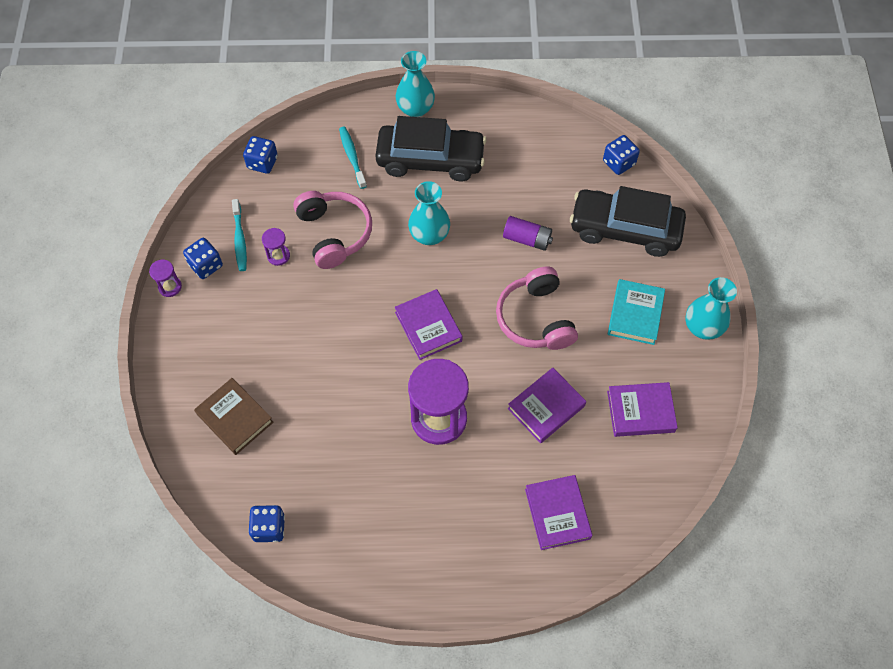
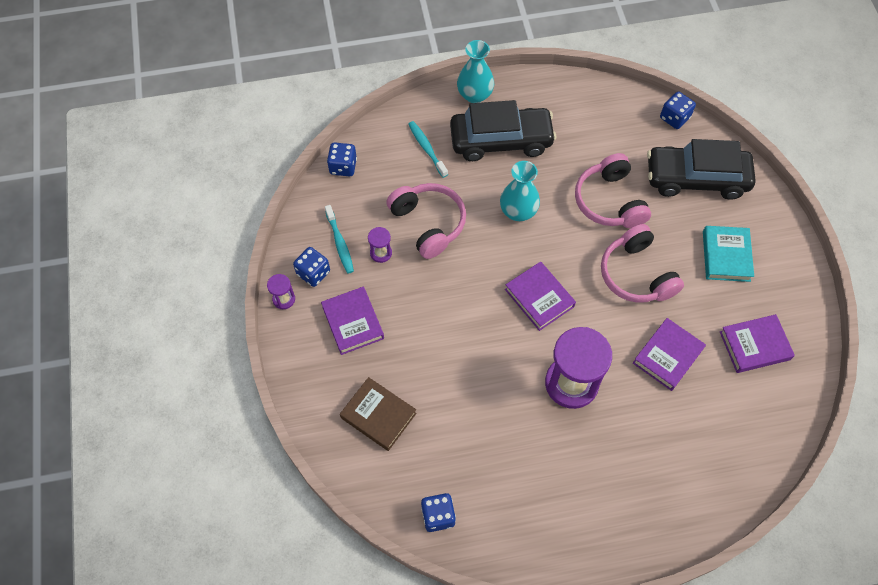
camera: 10 degrees left, 0 degrees up
purple battery [503,216,553,251] -> pink headphones [575,153,651,228]
purple book [525,475,593,550] -> purple book moved to [321,287,384,355]
turquoise vase [686,277,737,340] -> none

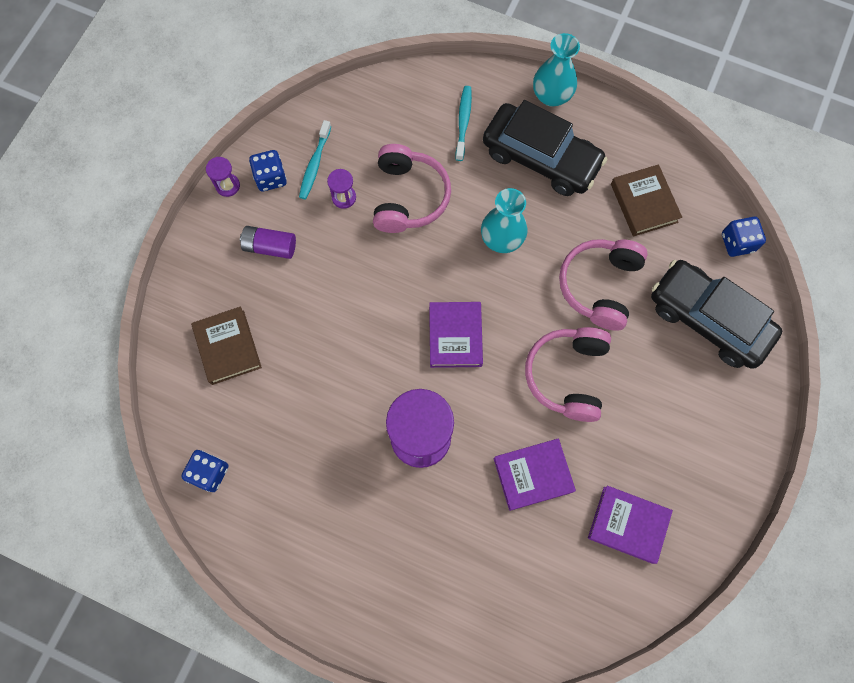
camera: 35 degrees right, 10 degrees up
purple book [321,287,384,355] -> purple battery [240,226,296,259]
blue dice [327,142,357,177] -> none
turquoise book [703,226,754,282] -> none
none -> brown book [611,164,682,237]

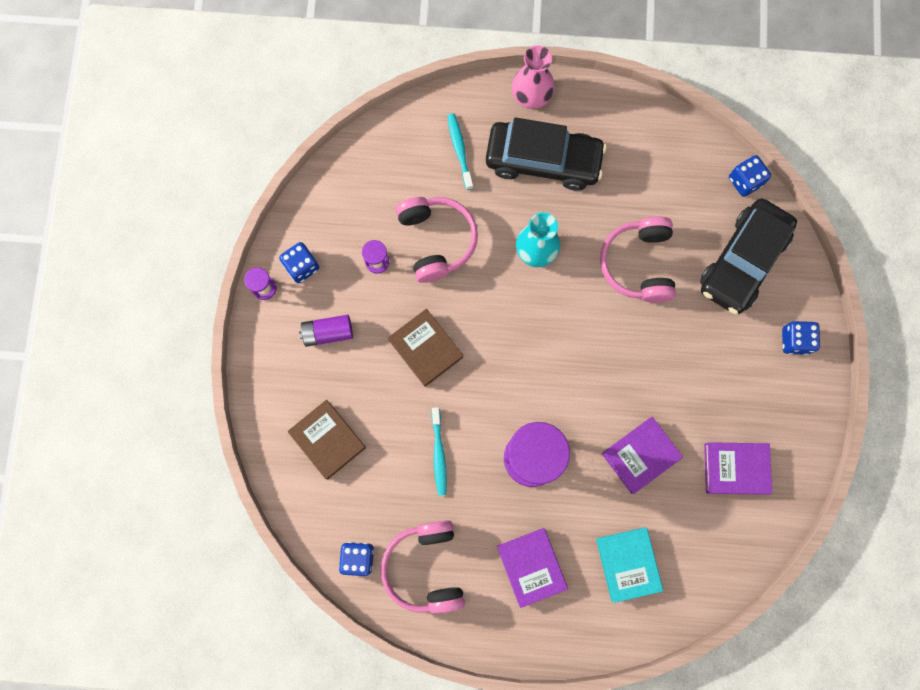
camera: 20 degrees left, 5 degrees up
turquoise toothbrush [299,120,331,199] -> turquoise toothbrush moved to [432,407,447,496]
purple book [429,302,483,368] -> purple book moved to [497,528,568,608]
pink headphones [525,327,611,422] -> pink headphones moved to [381,520,465,614]
turquoise vase [533,33,580,106] -> pink vase [512,45,555,109]
brown book [611,164,682,237] -> brown book moved to [388,309,463,387]
black car [651,260,782,369] -> black car turned 75 degrees counterclockwise [700,199,797,314]
none -> turquoise book [596,528,663,603]
none -> blue dice [782,321,820,355]

